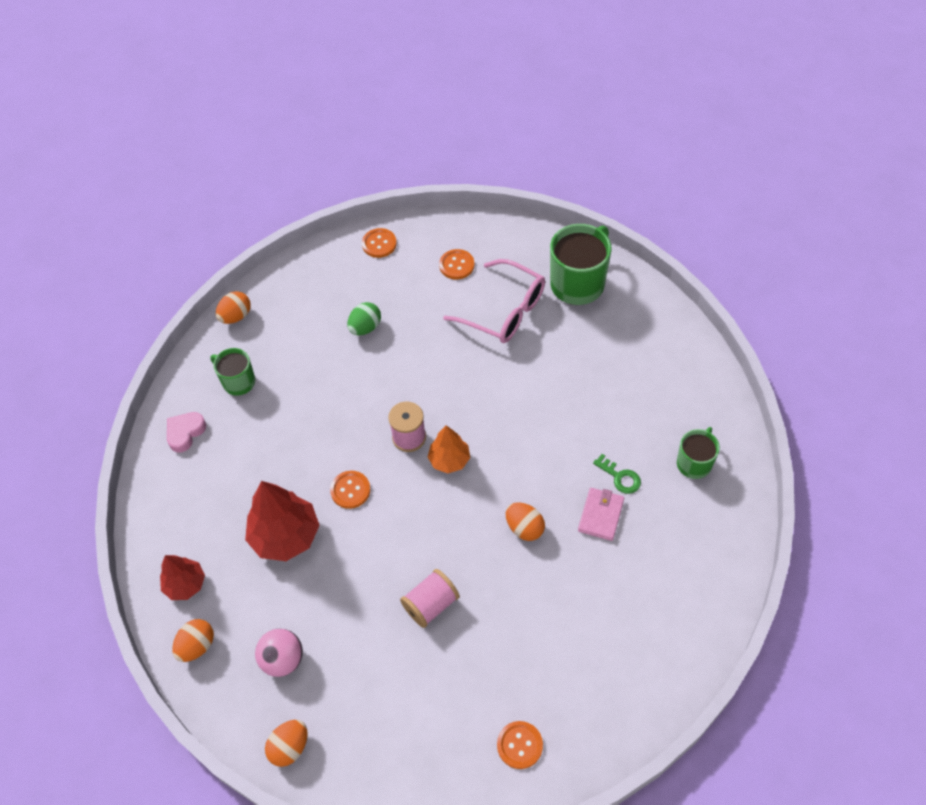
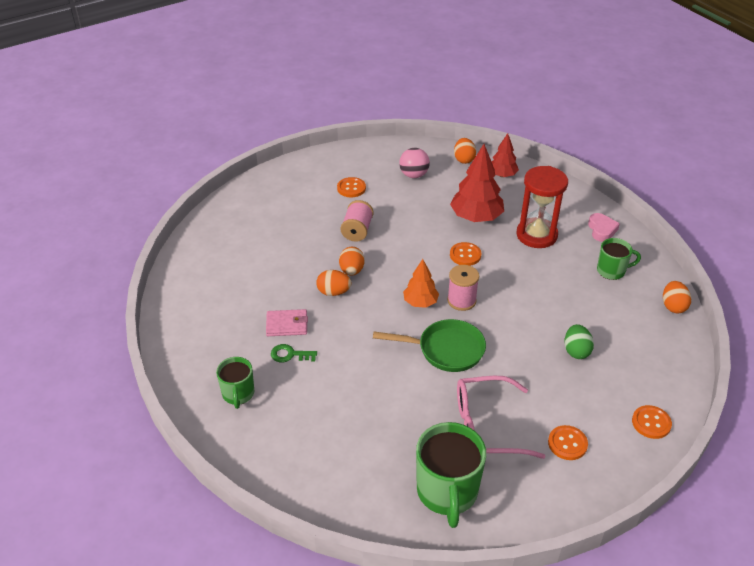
camera: 140 degrees right, 15 degrees down
orange egg [265,720,308,767] -> orange egg moved to [339,247,365,276]
orange button [497,721,543,769] -> orange button moved to [337,177,366,197]
pink wallet [578,488,624,541] -> pink wallet turned 75 degrees counterclockwise [266,309,308,336]
none -> green pan [373,319,486,372]
none -> red hourglass [517,166,568,248]

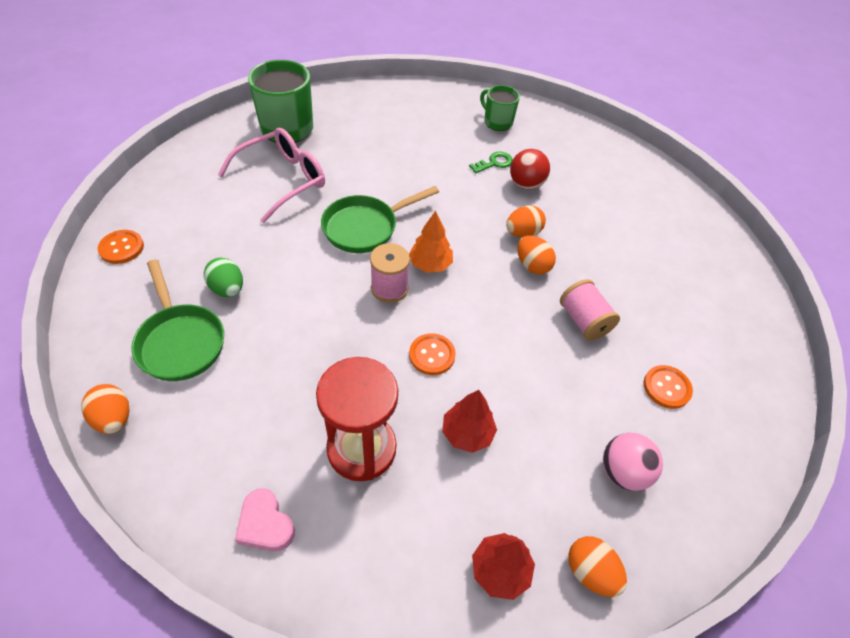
camera: 140 degrees right, 10 degrees up
pink wallet [266,309,308,336] -> red ball [510,149,550,189]
red tree [450,144,504,222] -> red tree [442,390,497,453], size x0.60
orange button [548,425,588,460] -> none
green mug [597,238,641,280] -> none
none -> green pan [131,259,224,381]

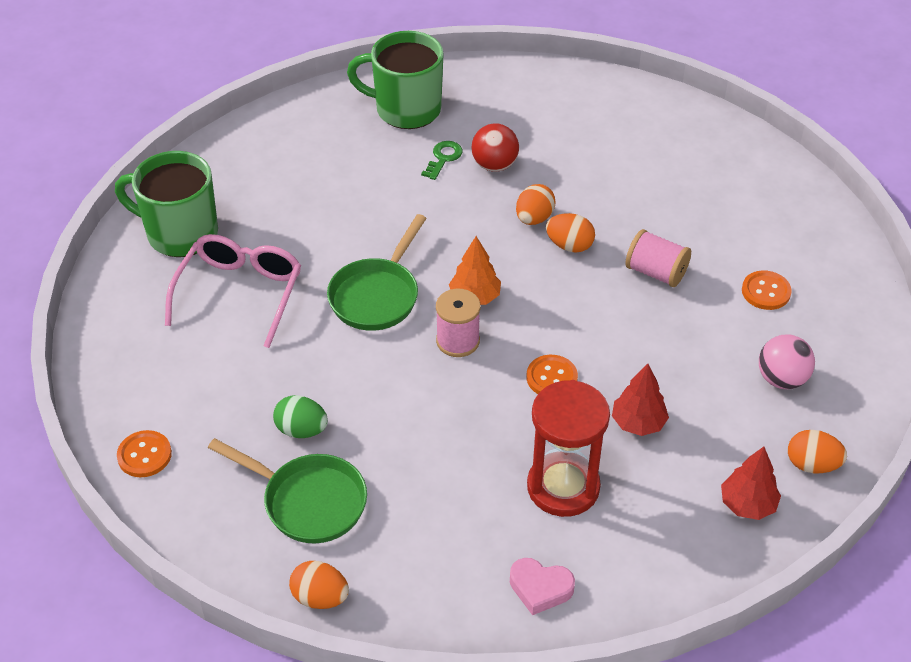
camera: 30 degrees left, 5 degrees down
green mug [480,85,520,131] -> green mug [347,31,444,129], size x1.73

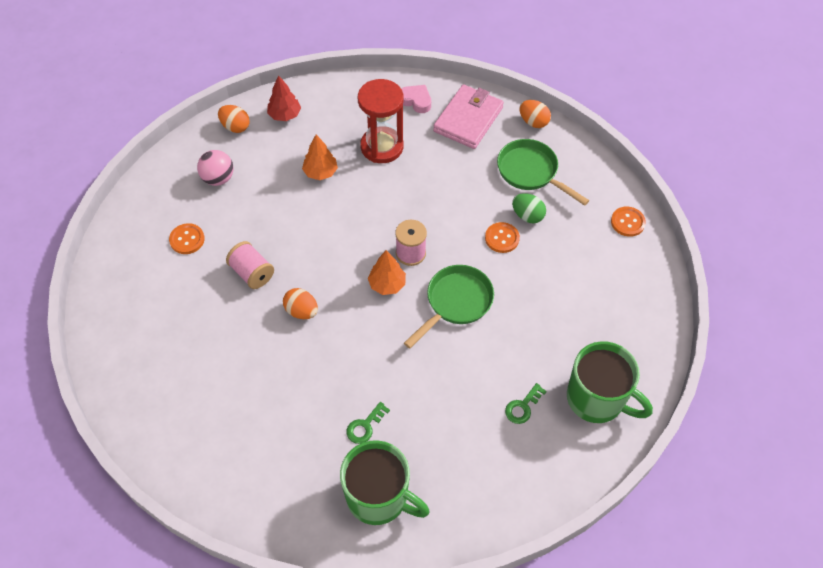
camera: 165 degrees left, 10 degrees up
pink glasses [165,234,301,348] -> none
red ball [471,123,519,172] -> none
orange egg [516,184,556,225] -> none
orange button [527,355,578,394] -> orange button moved to [485,222,520,253]
red tree [612,364,669,436] -> orange tree [302,135,338,180]
none -> pink wallet [433,84,504,149]
none -> green key [505,383,547,424]

